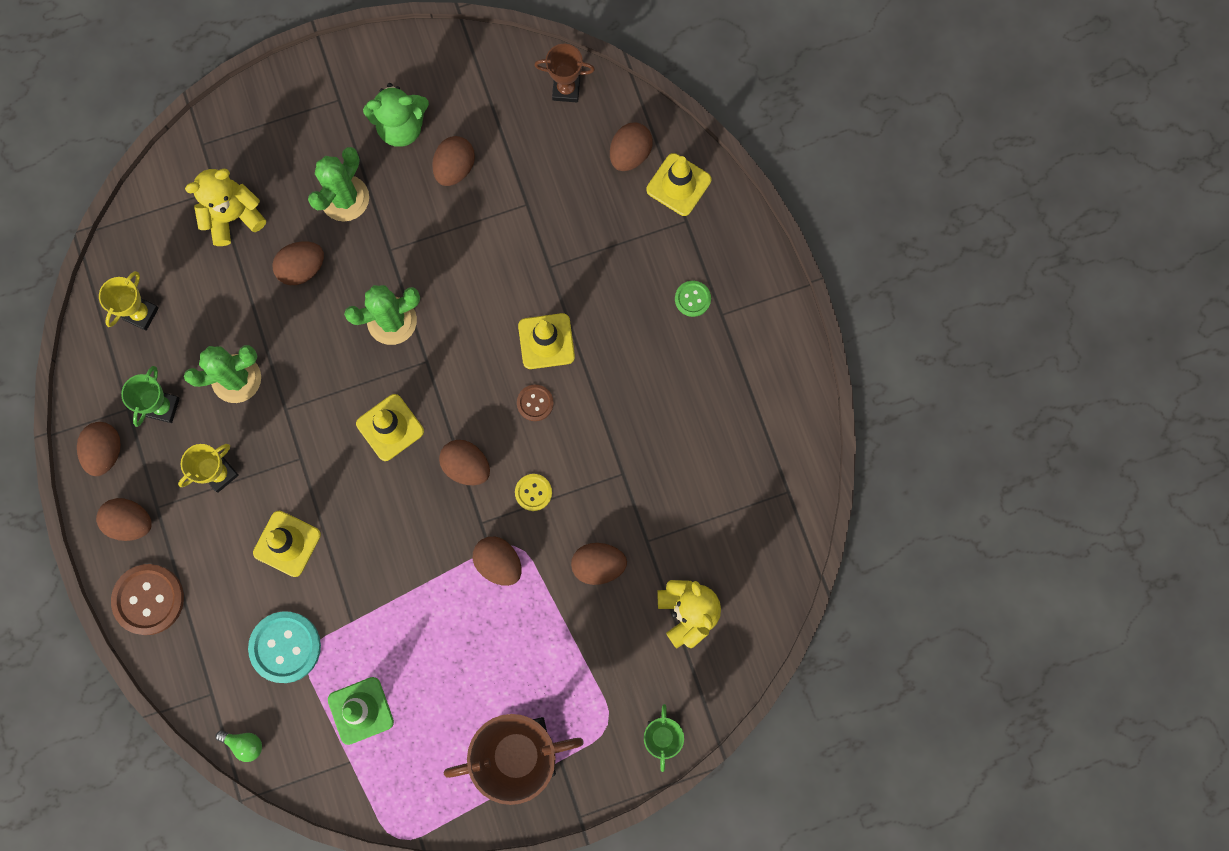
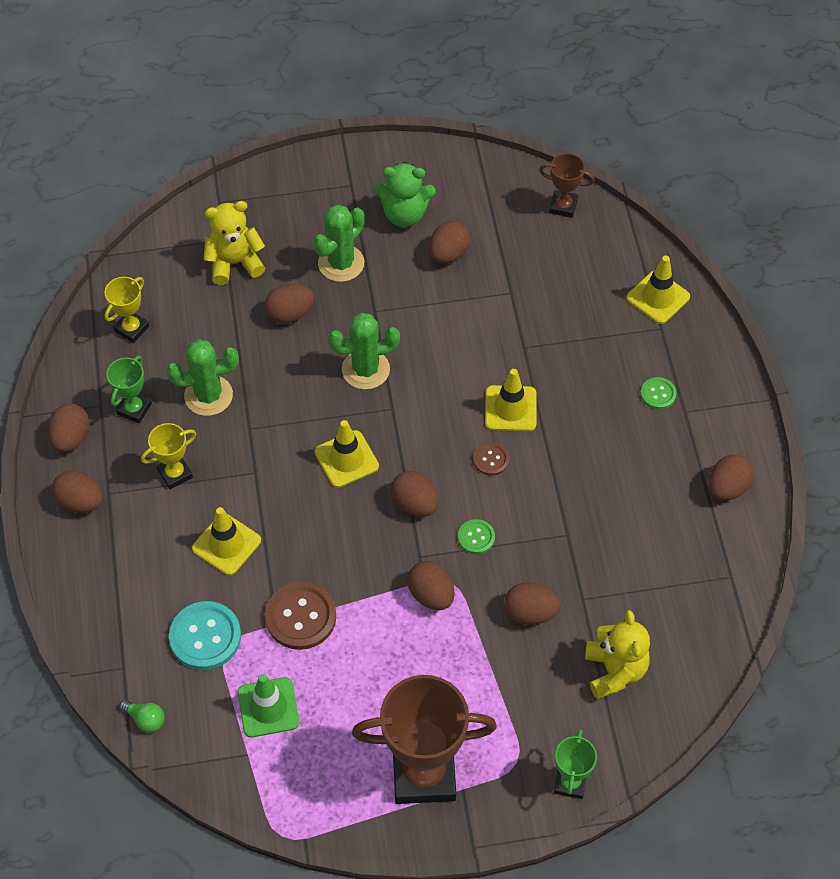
camera: 10 degrees right, 20 degrees down
brown button [111,564,184,635] -> brown button moved to [265,581,336,650]
yellow button [515,474,552,511] -> green button [458,519,495,554]
brown egg [610,122,653,171] -> brown egg moved to [708,454,754,501]

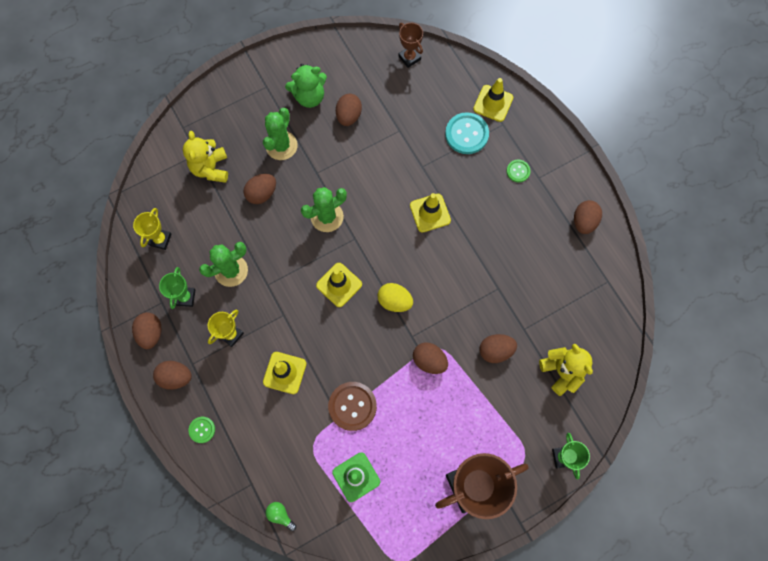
camera: 20 degrees left, 15 degrees up
green light bulb [119,700,165,732] -> green light bulb turned 150 degrees counterclockwise [266,502,296,531]
turquoise button [169,601,241,670] -> turquoise button moved to [445,112,489,154]
yellow teddy bear [204,201,265,285] -> yellow teddy bear turned 60 degrees counterclockwise [183,131,228,183]
brown egg [391,471,439,517] -> yellow egg [378,283,413,312]
green button [458,519,495,554] -> green button moved to [188,417,215,443]
brown button [473,442,509,476] -> none
brown trophy [539,153,595,218] -> brown trophy turned 60 degrees clockwise [398,23,423,68]

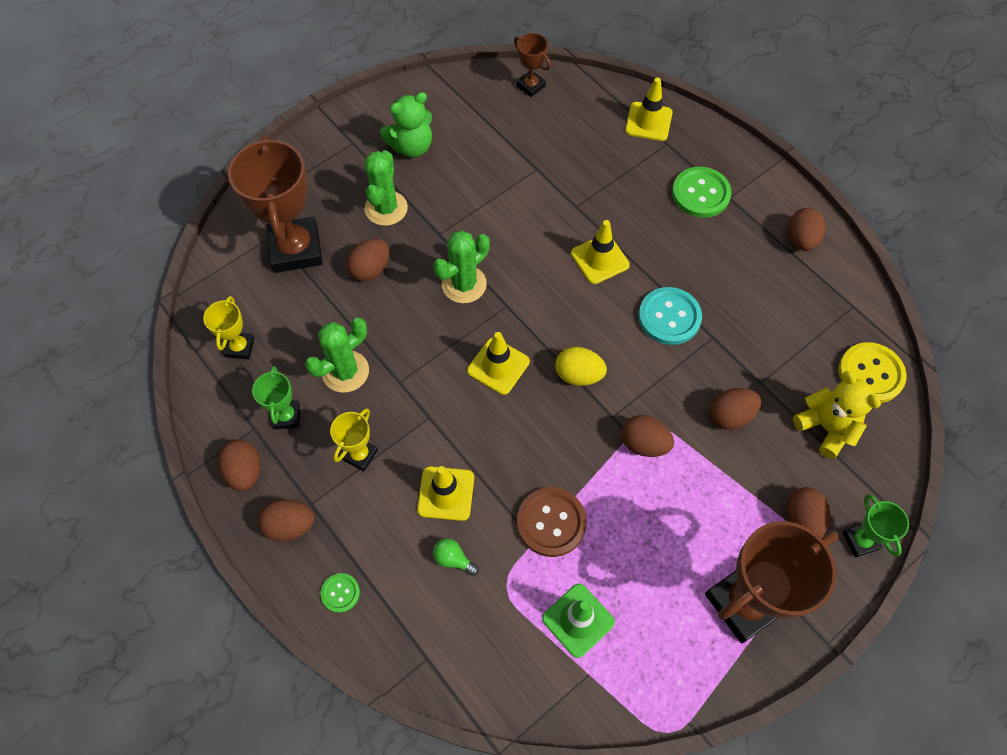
camera: 10 degrees left, 10 degrees down
yellow teddy bear [183,131,228,183] -> brown trophy [228,136,323,273]
green light bulb [266,502,296,531] -> green light bulb moved to [433,538,479,576]
brown egg [336,94,362,126] -> brown egg moved to [786,487,830,538]
turquoise button [445,112,489,154] -> turquoise button moved to [638,287,702,345]
green button [506,160,531,182] -> green button [672,167,732,218], size x1.86
none -> yellow button [838,342,907,403]

